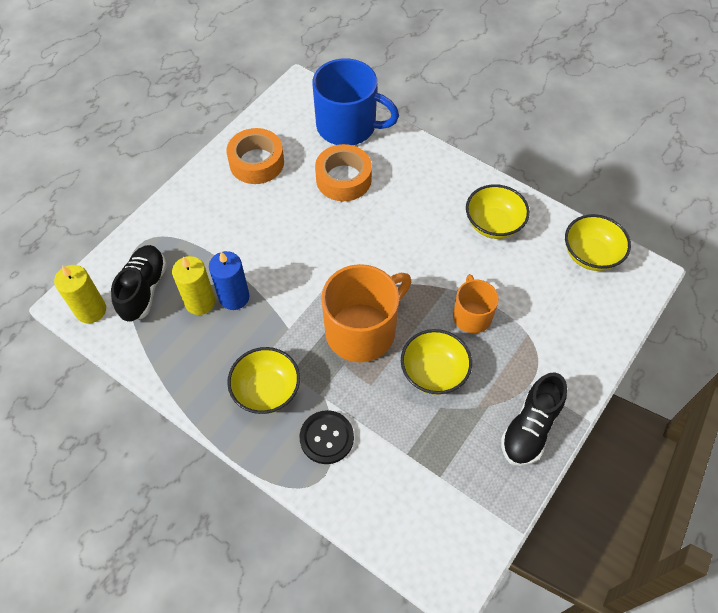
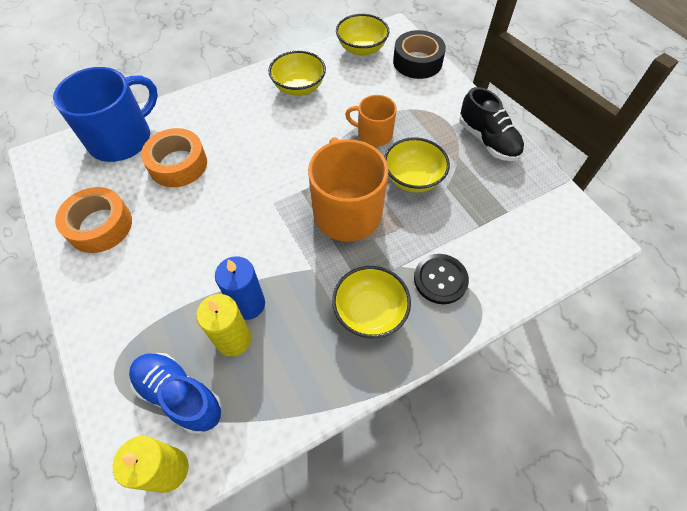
camera: 65 degrees left, 0 degrees up
black shoe [111,245,167,322] -> blue shoe [129,353,222,434]
none -> black tape [393,30,446,79]

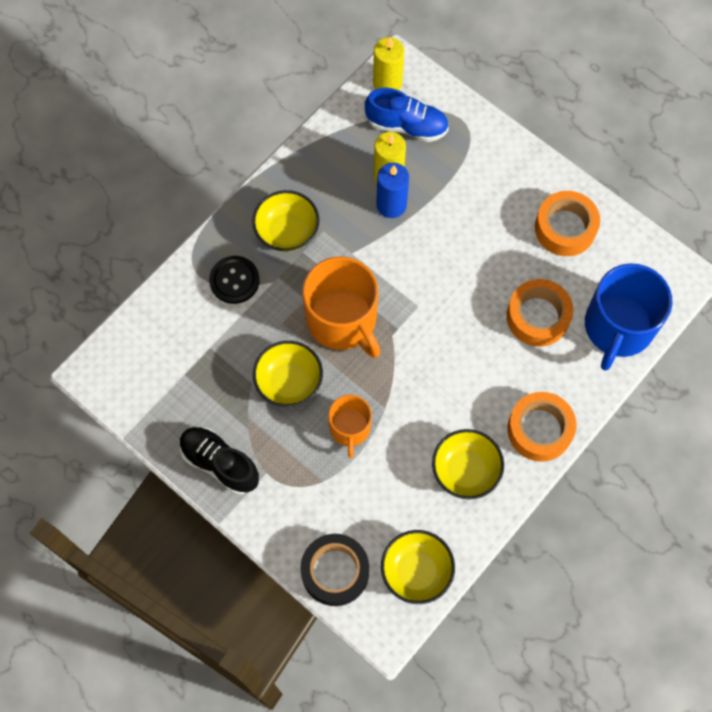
camera: 160 degrees right, 10 degrees up
orange mug [345,95,397,146] -> orange mug turned 90 degrees clockwise [328,395,372,458]
none -> orange tape [507,392,576,462]

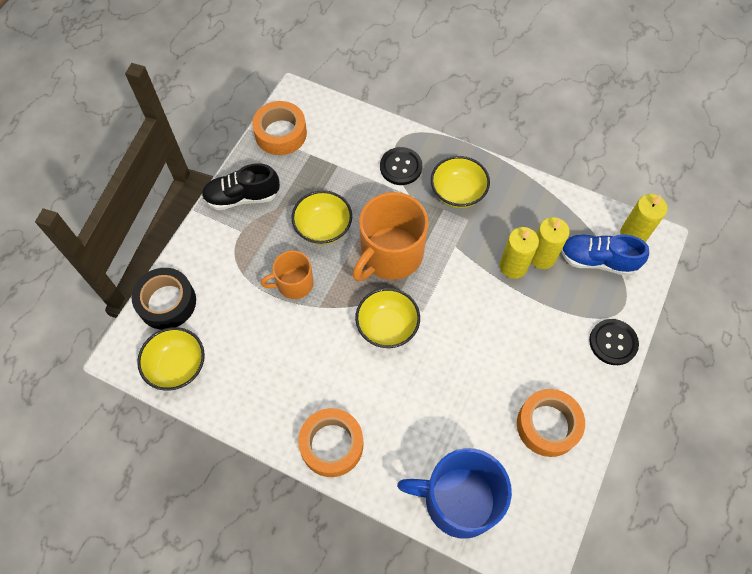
camera: 75 degrees right, 5 degrees down
black shoe [180,427,259,495] -> black shoe turned 120 degrees counterclockwise [201,163,280,210]
blue shoe [365,88,449,142] -> blue shoe turned 105 degrees clockwise [561,234,649,276]
blue candle [376,163,409,218] -> yellow candle [500,227,539,279]
yellow bowl [432,429,504,499] -> yellow bowl moved to [355,288,420,348]
orange tape [507,279,573,346] -> orange tape moved to [252,101,307,155]
none -> black button [589,319,639,365]

